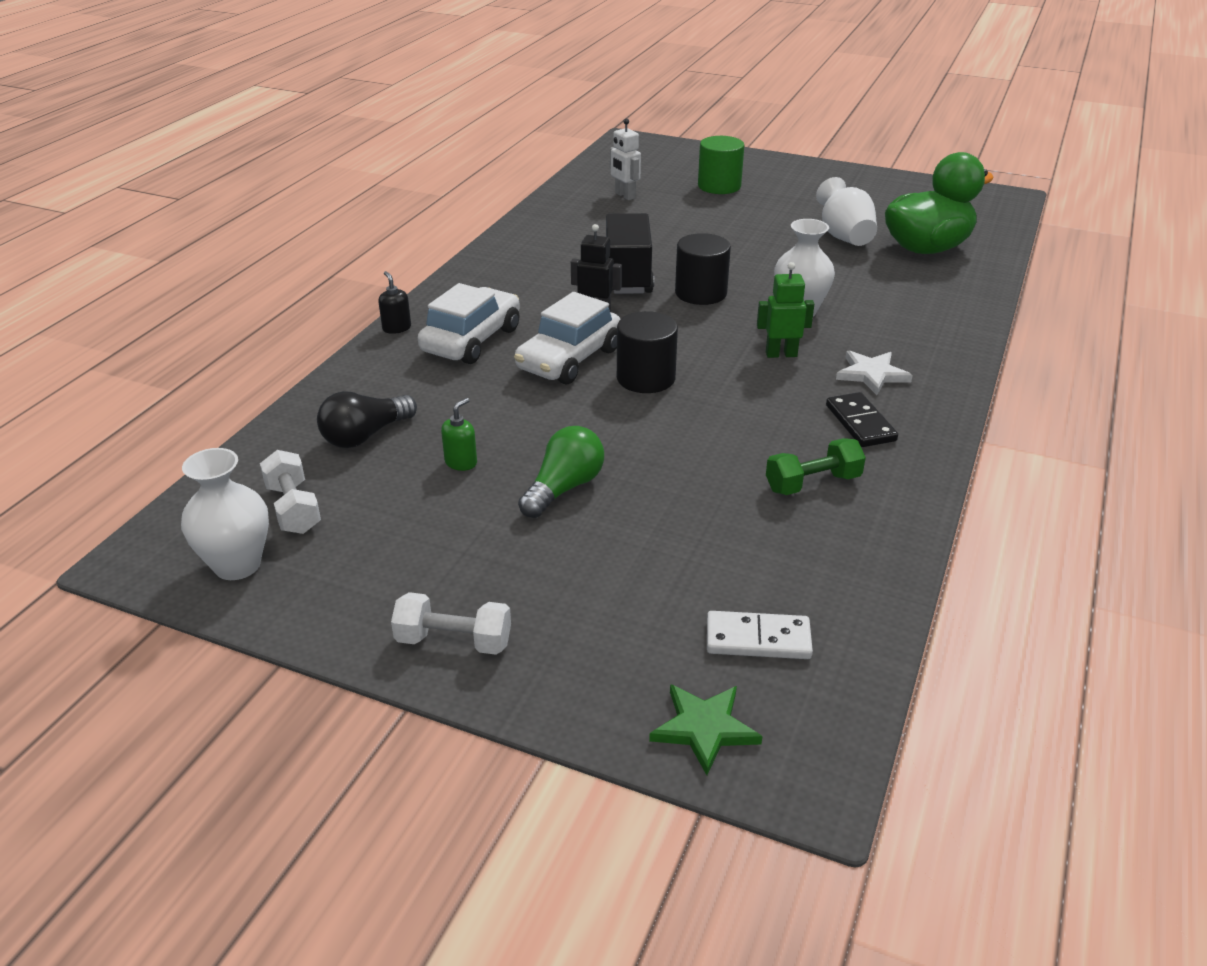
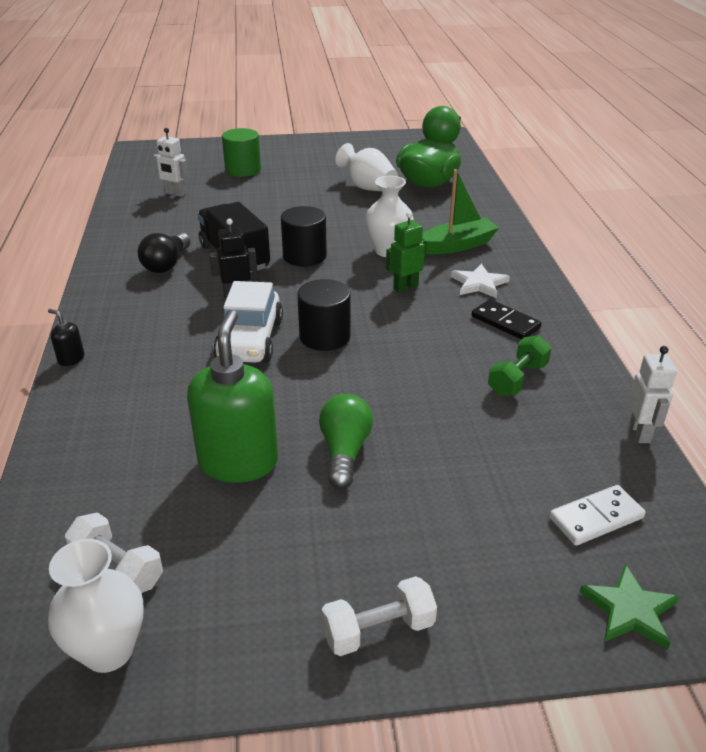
camera: 30 degrees left, 0 degrees up
black light bulb [317,391,417,448] -> black light bulb moved to [138,233,191,273]
white car [418,283,520,364] -> none
green soap dispenser [441,398,477,471] -> green soap dispenser [187,310,278,483], size x2.40
none -> green boat [422,169,499,254]
none -> white robot [628,346,677,443]

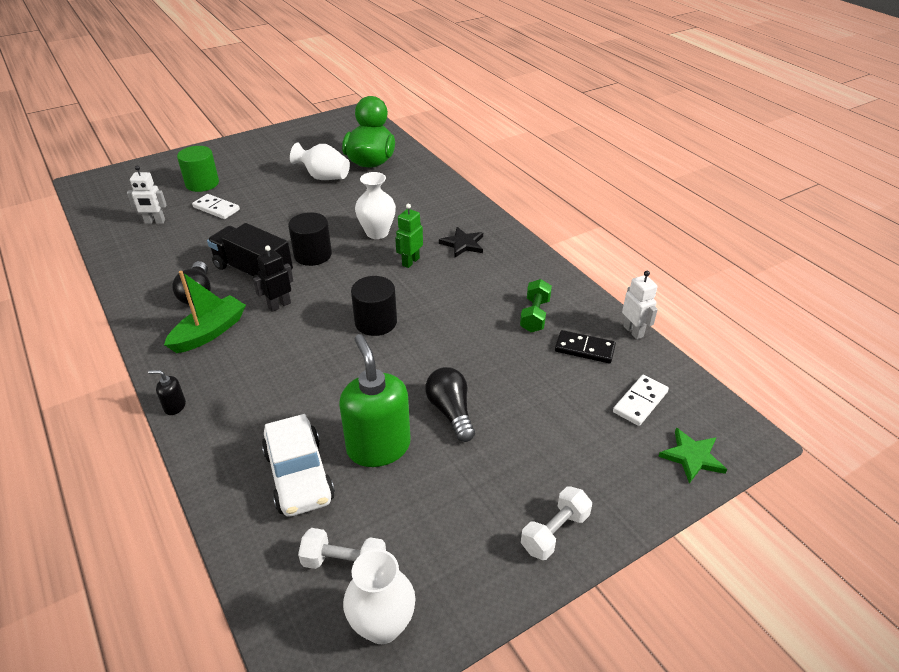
camera: 25 degrees left, 5 degrees up
white car [213,281,283,363] -> white car moved to [262,414,335,517]
green light bulb [319,394,373,489] -> black light bulb [425,367,475,442]
green boat [422,169,499,254] -> green boat moved to [164,271,246,353]
white star [451,263,510,298] -> black star [439,227,483,257]
black domino [472,299,542,340] -> black domino moved to [555,330,616,364]
none -> white domino [192,194,240,219]

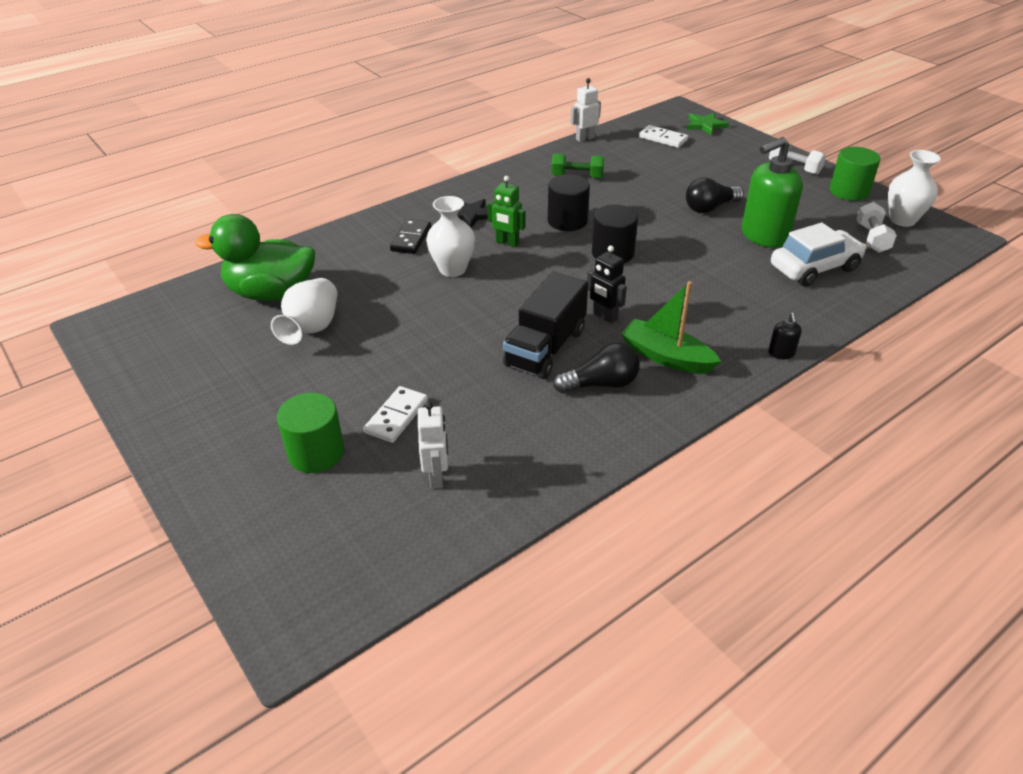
camera: 95 degrees left, 0 degrees up
black cylinder [288,212,332,266] -> black cylinder moved to [548,174,590,231]
black domino [555,330,616,364] -> black domino moved to [390,219,431,254]
none -> green cylinder [830,147,881,201]

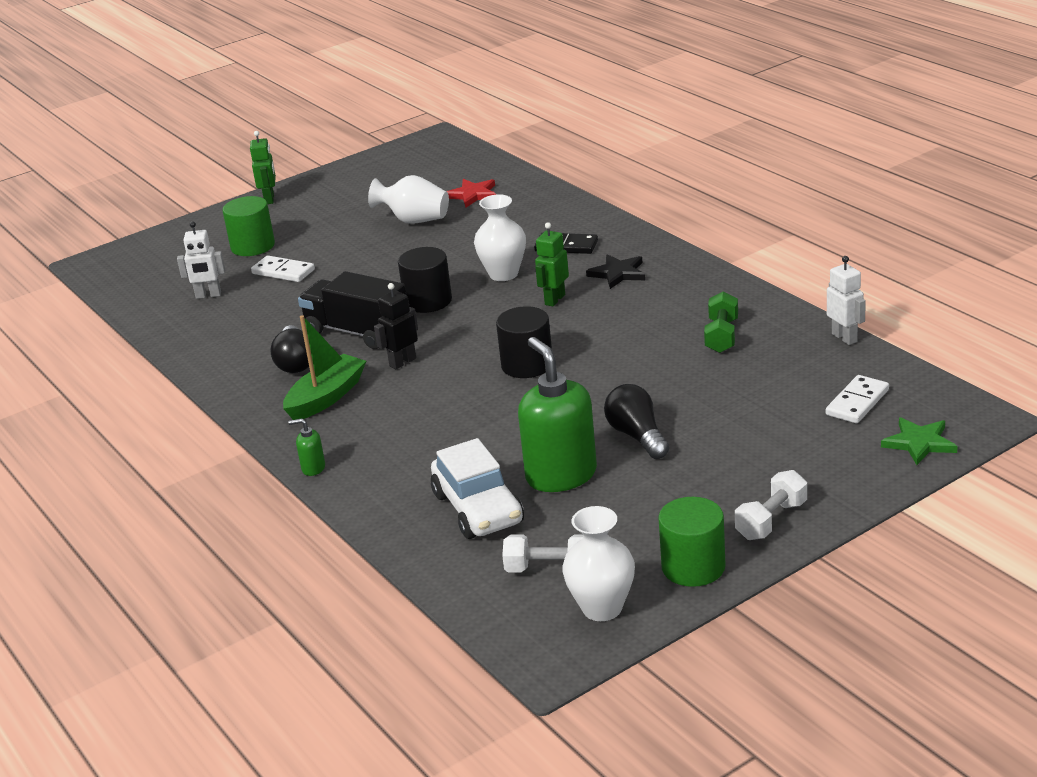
camera: 95 degrees right, 10 degrees down
green duck [195,214,315,301] -> red star [446,179,497,207]
black cylinder [548,174,590,231] -> black cylinder moved to [398,247,452,313]
black soap dispenser [768,313,802,359] -> green soap dispenser [289,418,325,476]
none -> green robot [250,131,276,204]

